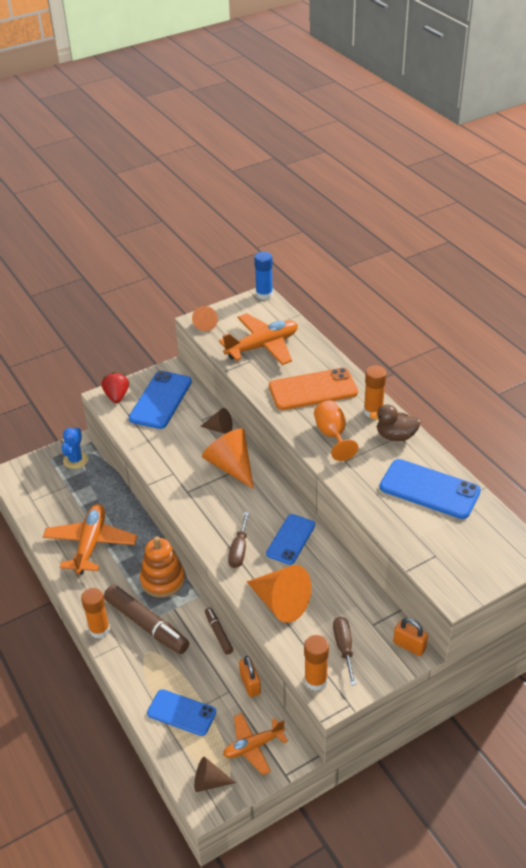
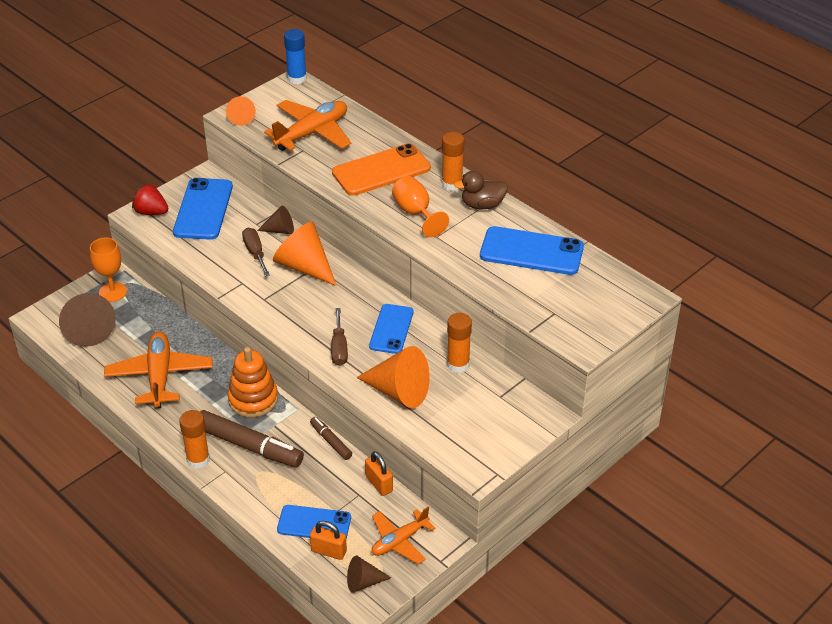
camera: 15 degrees left, 0 degrees up
blue cactus [61,427,88,469] -> orange goblet [90,238,127,302]
red strawberry [102,372,129,403] -> red strawberry turned 45 degrees counterclockwise [132,184,168,215]
orange glue stick [304,635,329,691] -> orange glue stick moved to [447,313,472,373]
brown screwdriver [333,617,356,686] -> brown screwdriver moved to [242,227,270,276]
orange padlock [393,618,428,656] -> orange padlock moved to [310,521,347,560]
none -> brown cone [59,293,116,347]

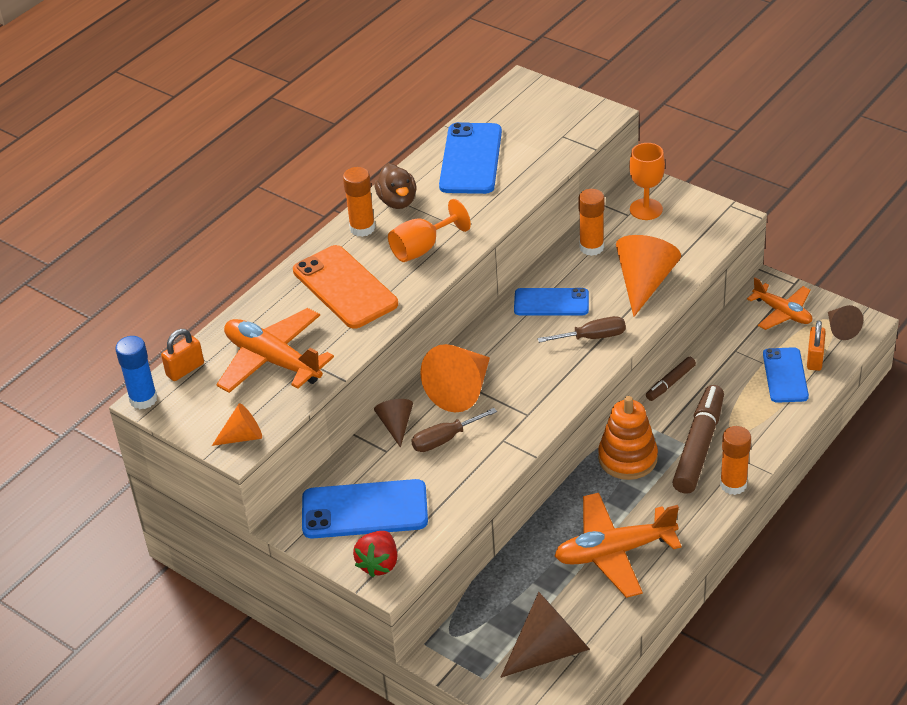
camera: 95 degrees left, 0 degrees up
orange goblet [90,238,127,302] -> orange goblet moved to [629,143,665,220]
orange padlock [365,451,393,496] -> orange padlock moved to [161,329,204,381]

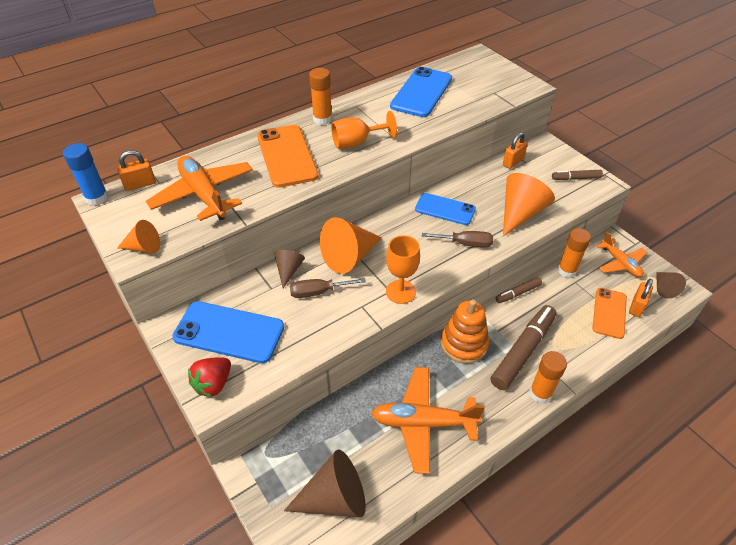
camera: 15 degrees right, 5 degrees up
brown duck [375,163,416,209] -> none
orange glue stick [578,189,605,256] -> orange glue stick moved to [558,228,591,278]
orange goblet [629,143,665,220] -> orange goblet moved to [386,235,420,304]
blue phone [763,347,809,403] -> orange phone [592,288,627,339]
none -> orange padlock [503,132,528,169]
none -> brown marker [552,170,603,180]

